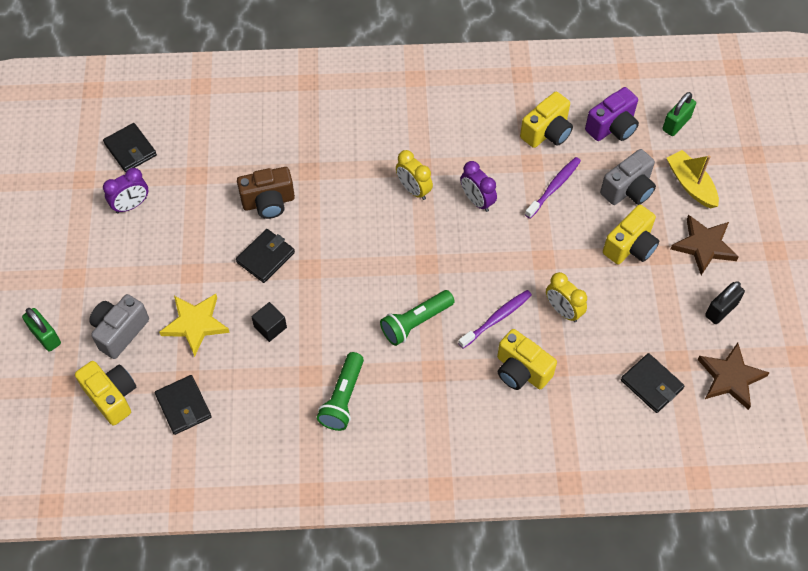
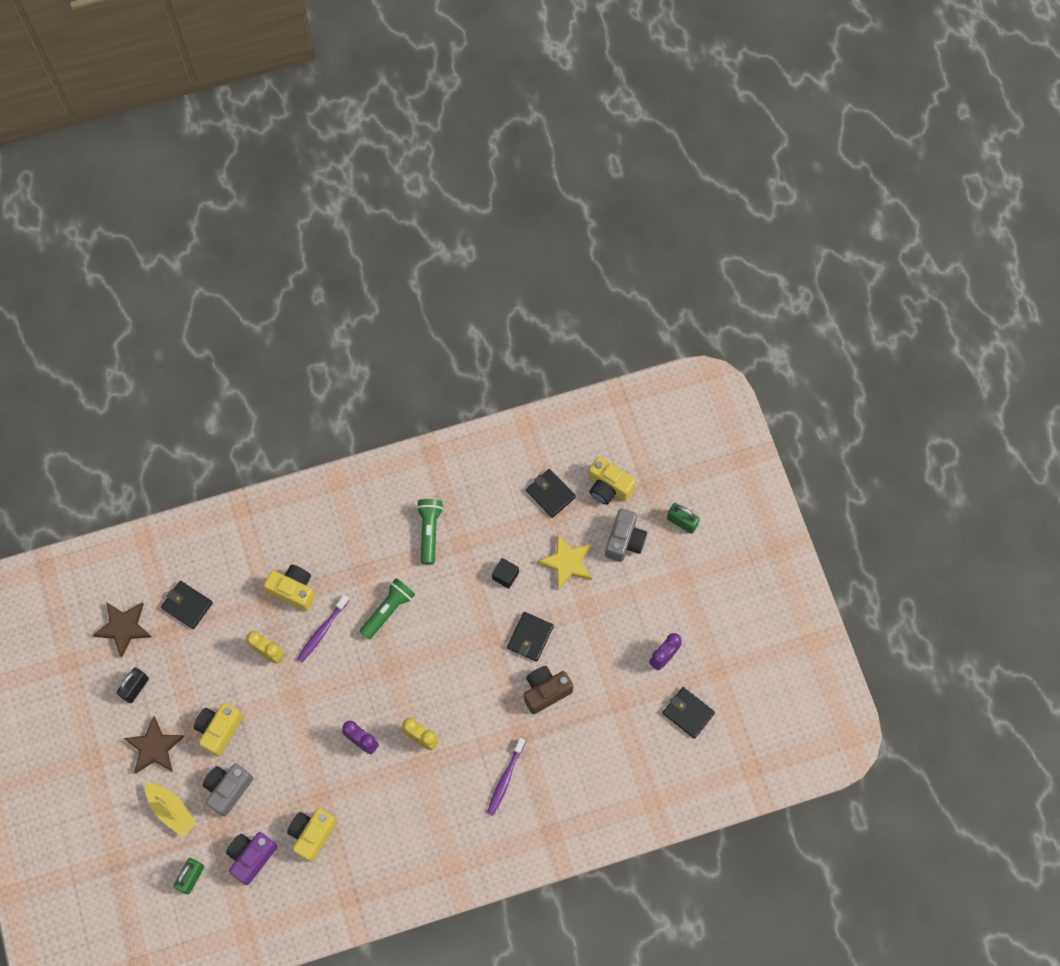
camera: 165 degrees right, 10 degrees up
purple toothbrush [525,157,581,219] -> purple toothbrush moved to [487,738,525,815]

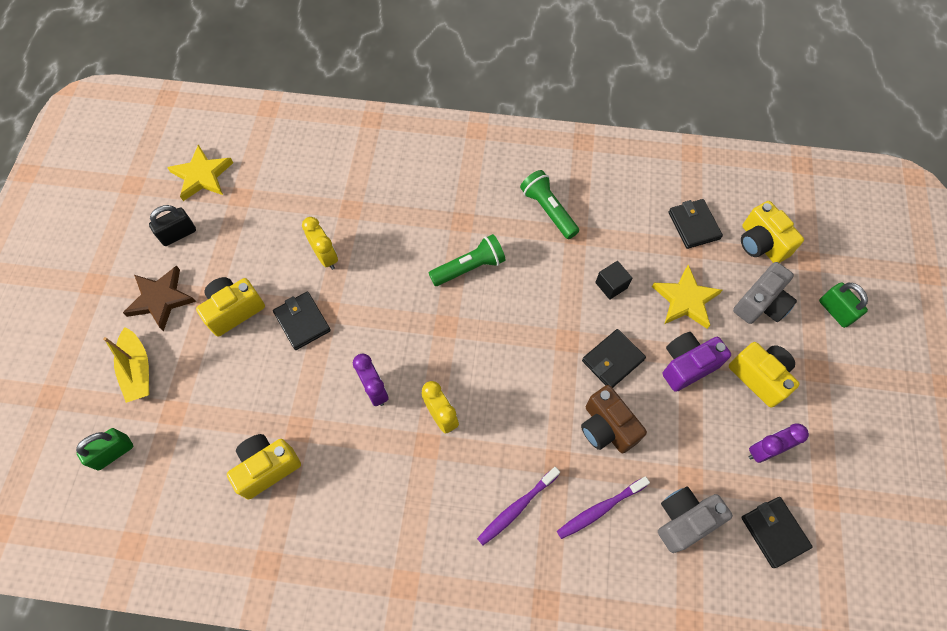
camera: 25 degrees right, 5 degrees down
brown star [93,603,152,658] -> yellow star [167,144,233,201]
black wallet [161,581,213,629] -> black wallet moved to [273,292,331,350]
grey camera [203,764,253,817] -> grey camera moved to [658,486,733,553]
purple camera [226,832,277,885] -> purple camera moved to [663,332,731,392]
yellow camera [264,565,315,611] -> yellow camera moved to [729,342,800,408]
purple toothbrush [297,595,349,662] -> purple toothbrush moved to [557,476,650,539]
green flashlight [416,499,443,565] -> green flashlight turned 60 degrees counterclockwise [520,170,579,239]
brown camera [524,666,573,714] -> brown camera turned 120 degrees counterclockwise [581,385,647,453]

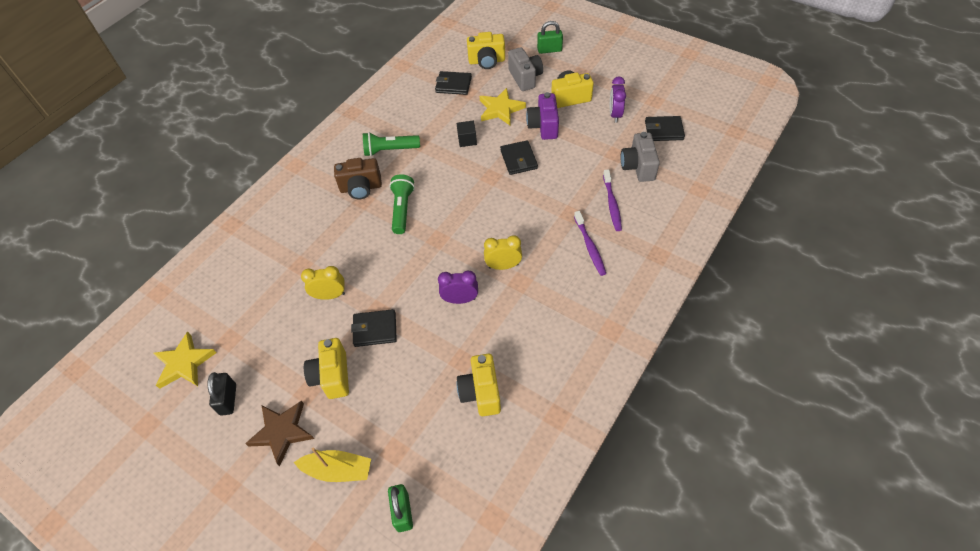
camera: 60 degrees left, 10 degrees down
brown camera [581,385,647,453] -> brown camera moved to [334,158,382,200]

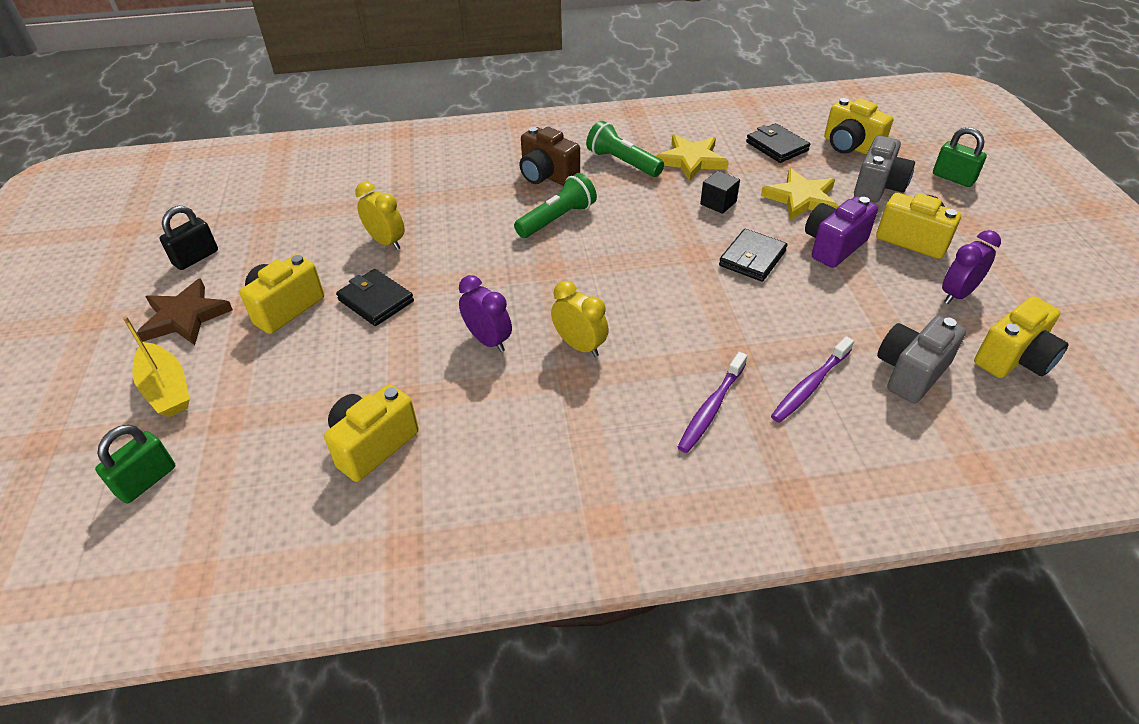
camera: 45 degrees right, 10 degrees down
yellow star [153,332,217,389] -> yellow star moved to [656,134,729,182]
black wallet [645,116,685,141] -> yellow camera [974,296,1069,378]

